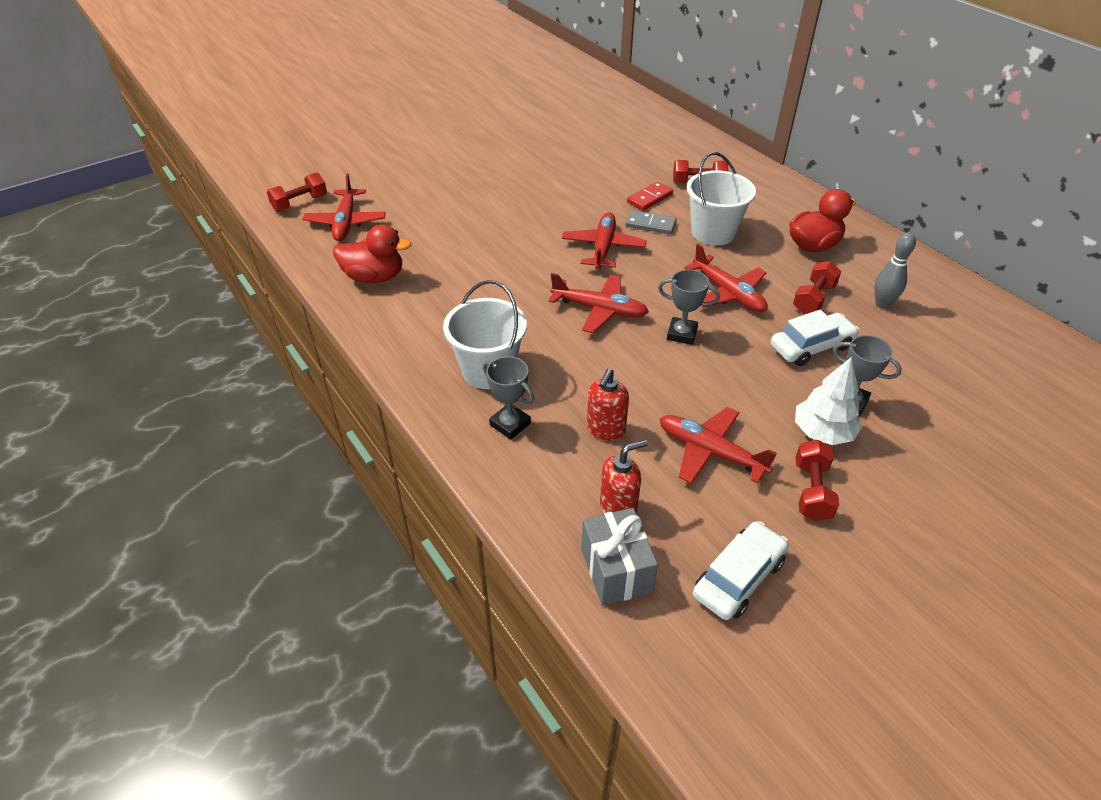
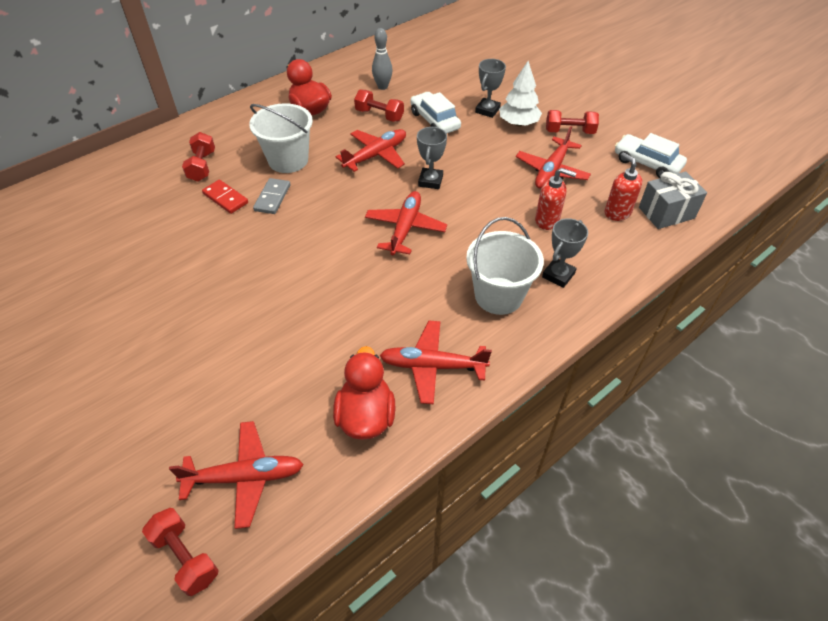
camera: 95 degrees left, 5 degrees up
red plane [562,212,647,270] -> red plane moved to [379,321,492,404]

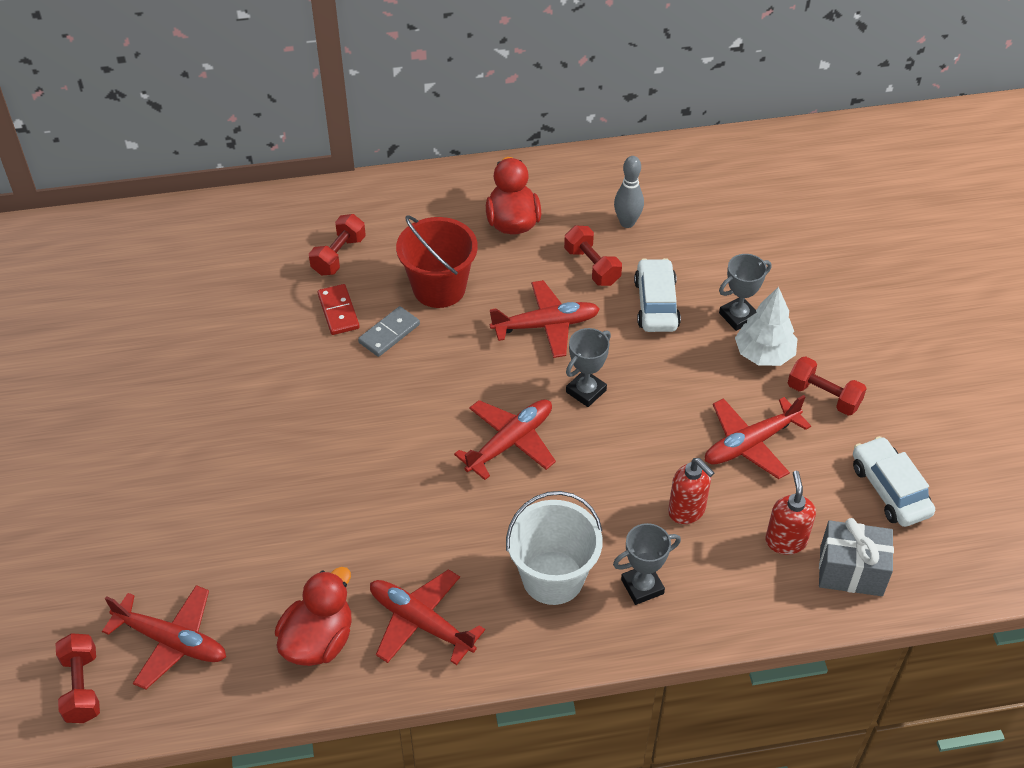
camera: 30 degrees right, 0 degrees up
white bucket [249,103,313,173] -> red bucket [396,215,478,308]

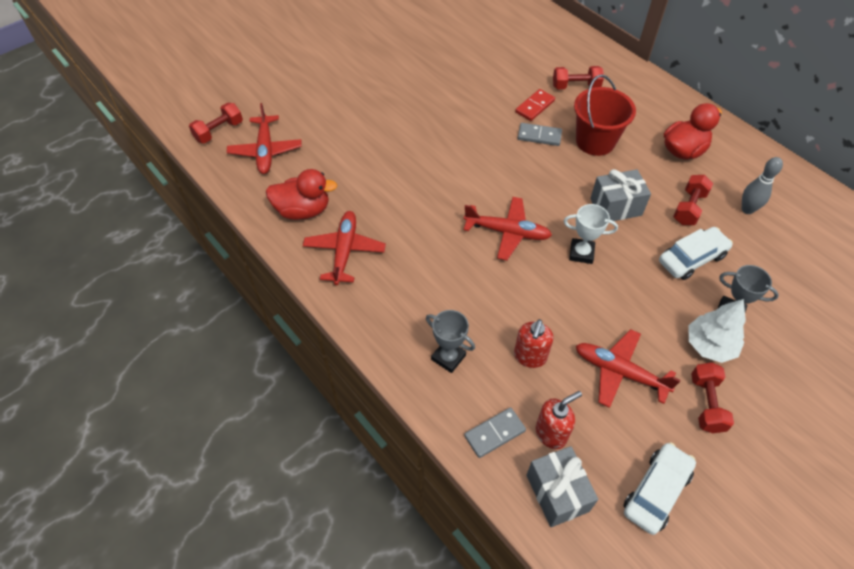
camera: 60 degrees right, 5 degrees up
red plane [490,280,600,358] -> grey gift [590,169,651,221]
white bucket [506,491,603,605] -> none
grey trophy [566,328,611,407] -> white trophy [564,204,618,264]
none -> grey domino [464,407,526,458]

